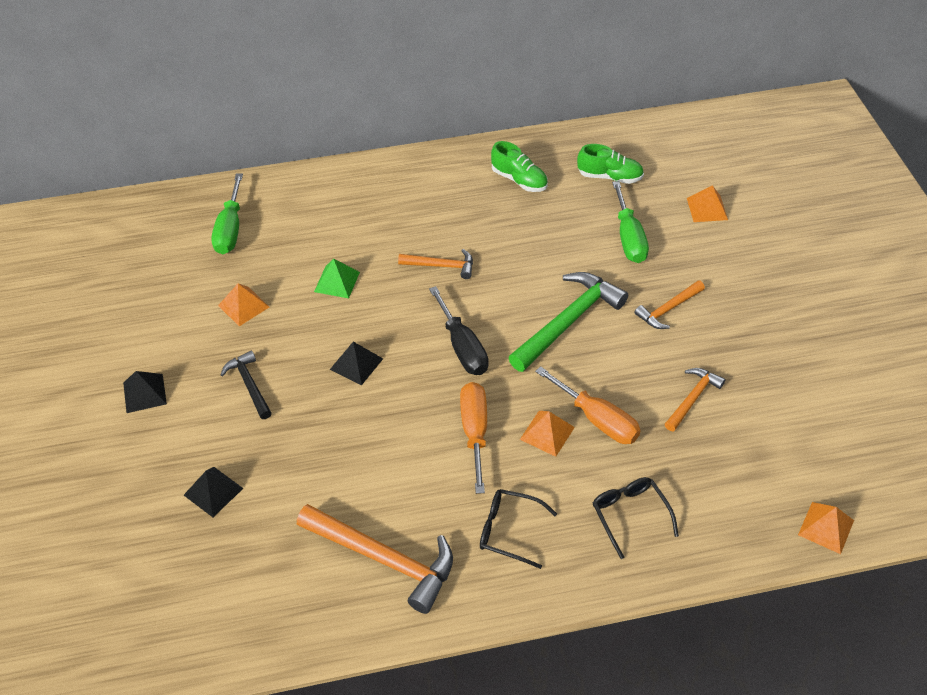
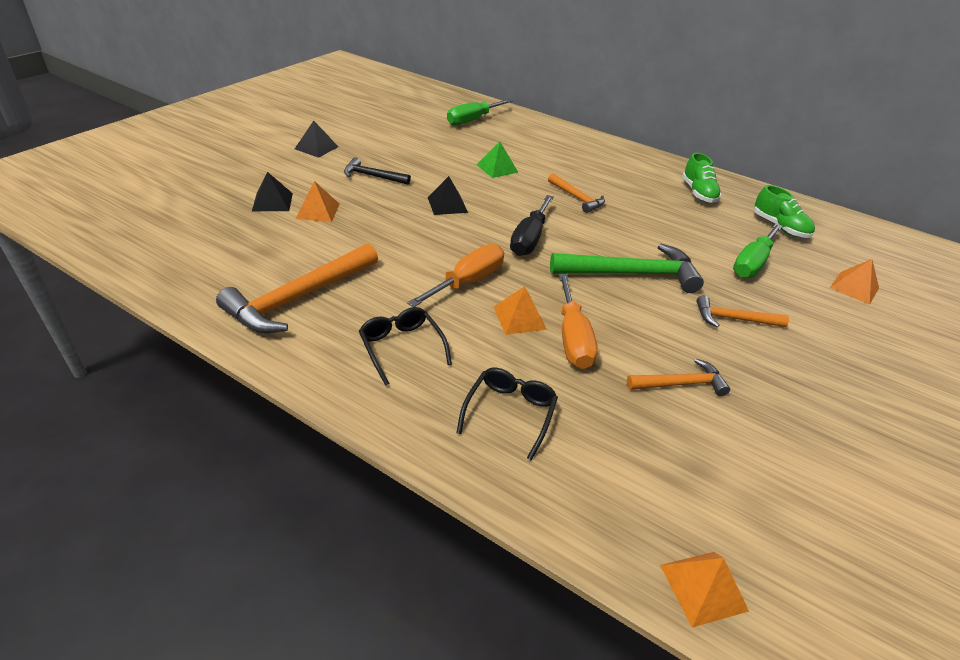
camera: 40 degrees right, 10 degrees down
orange pyramid [218,283,269,326] -> orange pyramid moved to [295,181,339,222]
black hammer [220,350,272,419] -> black hammer turned 90 degrees counterclockwise [344,157,411,185]
orange hammer [297,504,453,614] -> orange hammer turned 60 degrees clockwise [216,243,378,333]

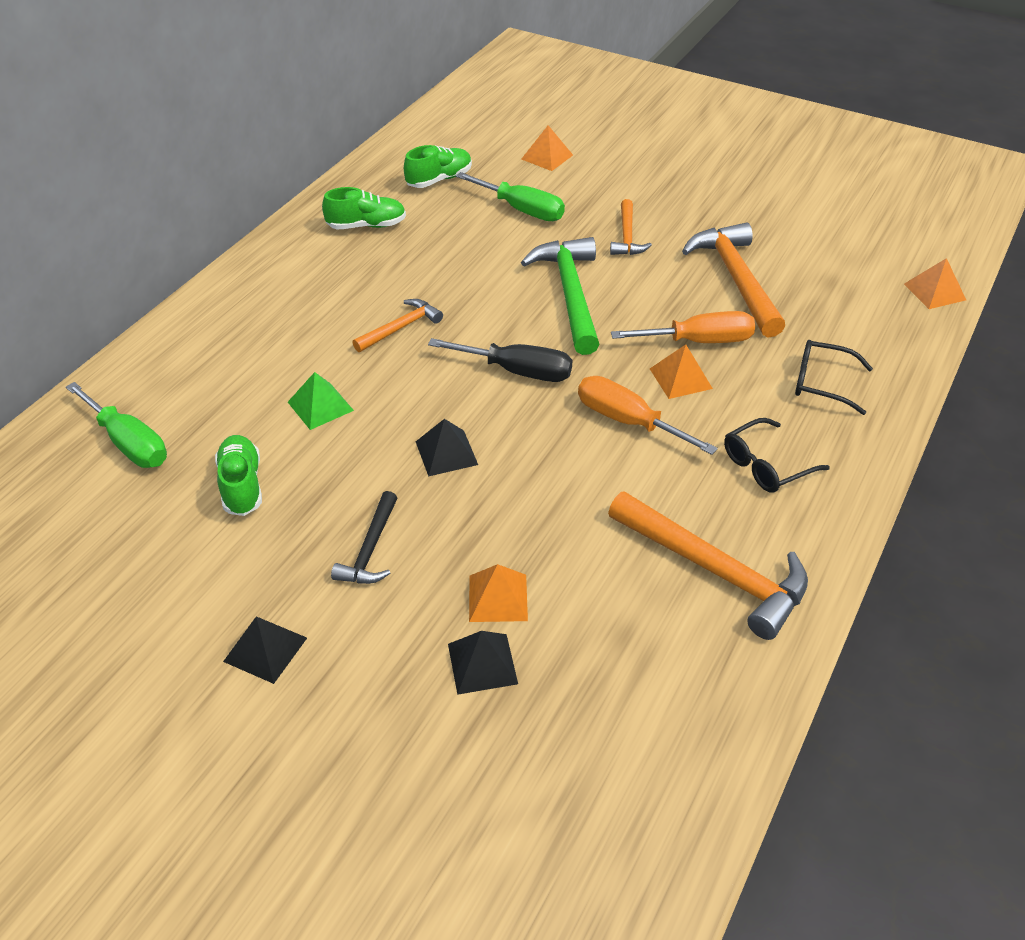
camera: 90 degrees left, 5 degrees up
orange hammer [627,359,730,396] -> orange hammer [682,222,785,337], size x1.81
none -> green shoe [215,435,262,516]

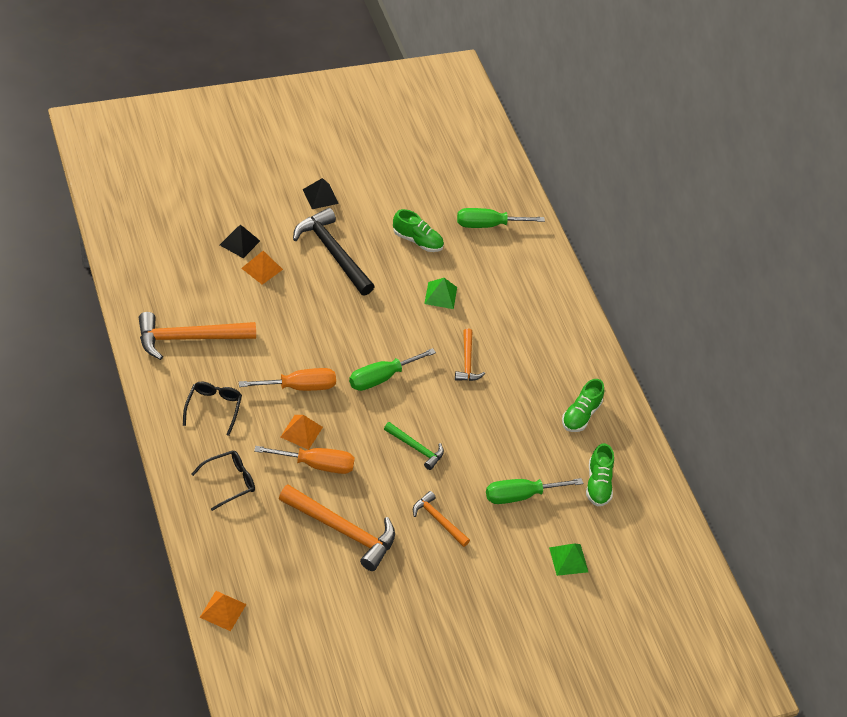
camera: 125 degrees right, 5 degrees up
black hammer [331,491,397,584] -> black hammer [293,208,375,296], size x1.81
black pyramid [416,419,478,477] -> none
black screwdriver [428,338,572,382] -> green screwdriver [349,348,436,391]
green hammer [521,237,600,355] -> green hammer [384,422,444,470], size x0.55
orange pyramid [522,125,573,171] -> green pyramid [549,544,588,576]
orange screwdriver [611,311,755,343] -> orange screwdriver turned 120 degrees counterclockwise [254,446,355,474]

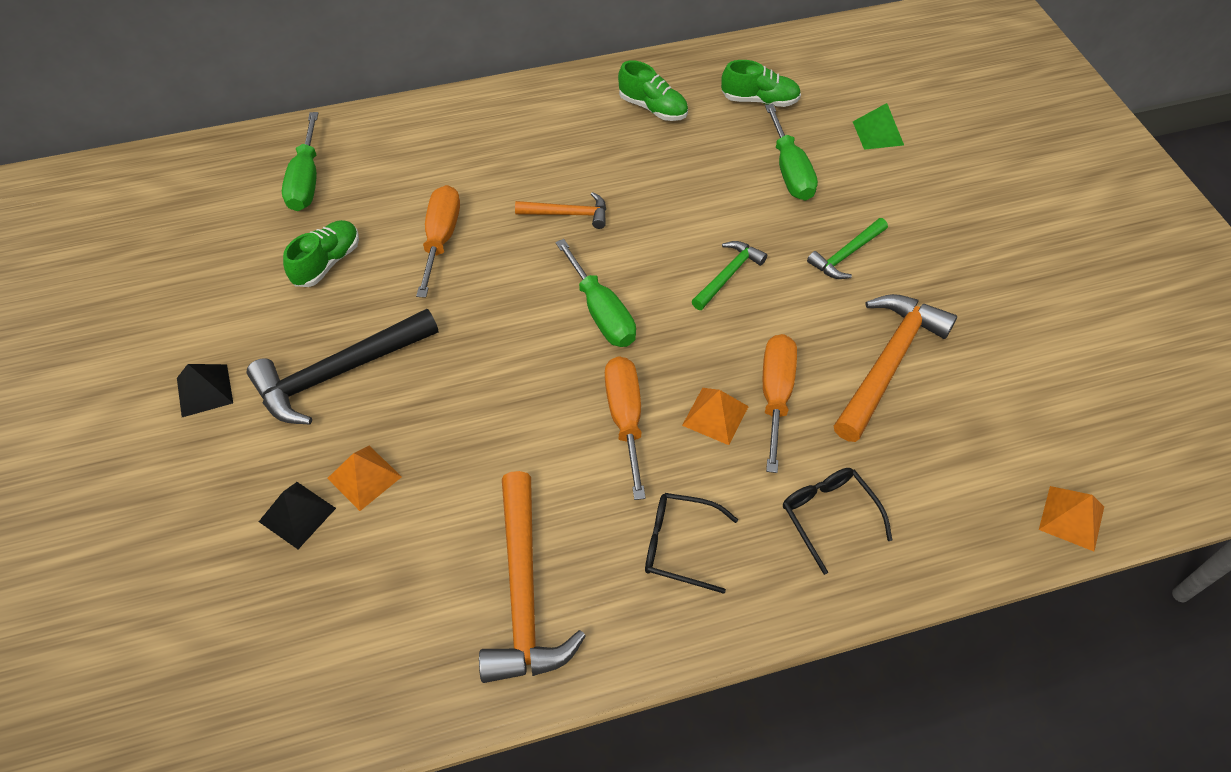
camera: 80 degrees left, 5 degrees up
orange hammer [413,491,470,547] -> green hammer [807,218,888,279]
green pyramid [424,278,457,309] -> orange screwdriver [416,185,460,298]

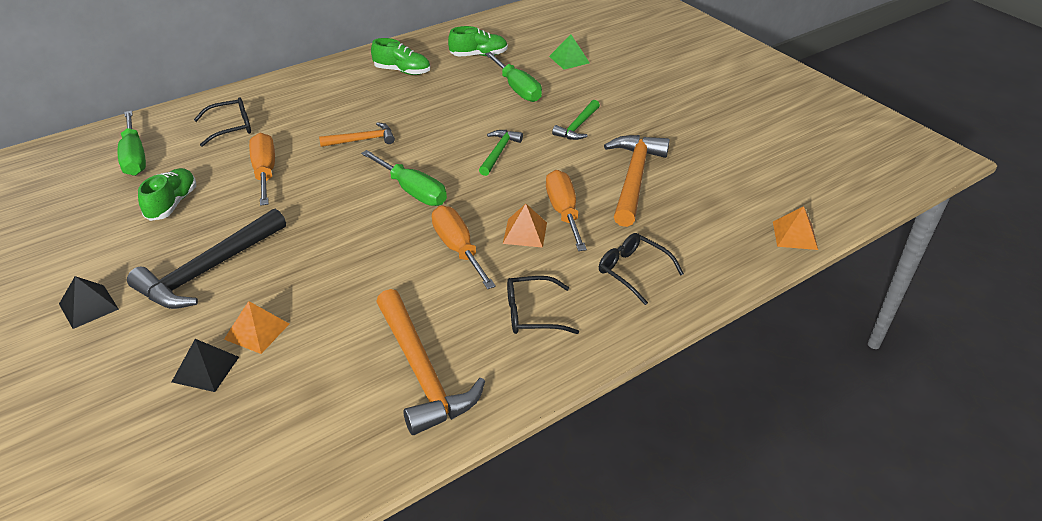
camera: 20 degrees left, 15 degrees down
none -> black glasses [194,98,251,147]

